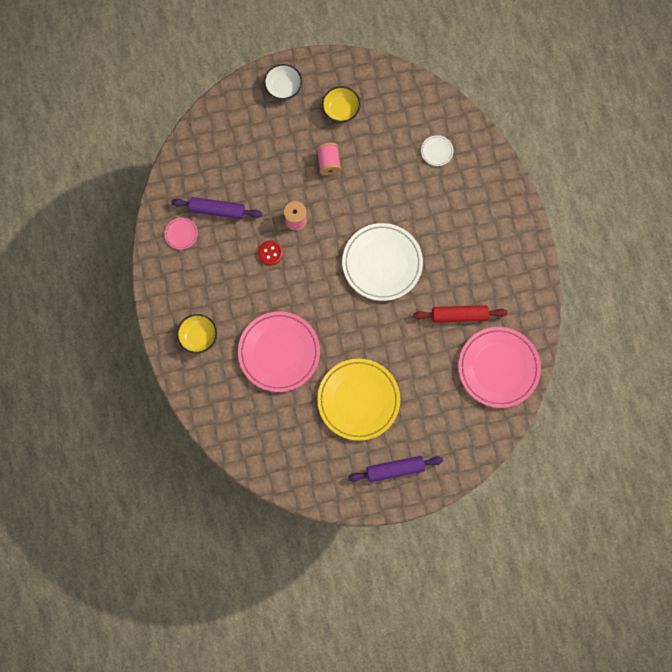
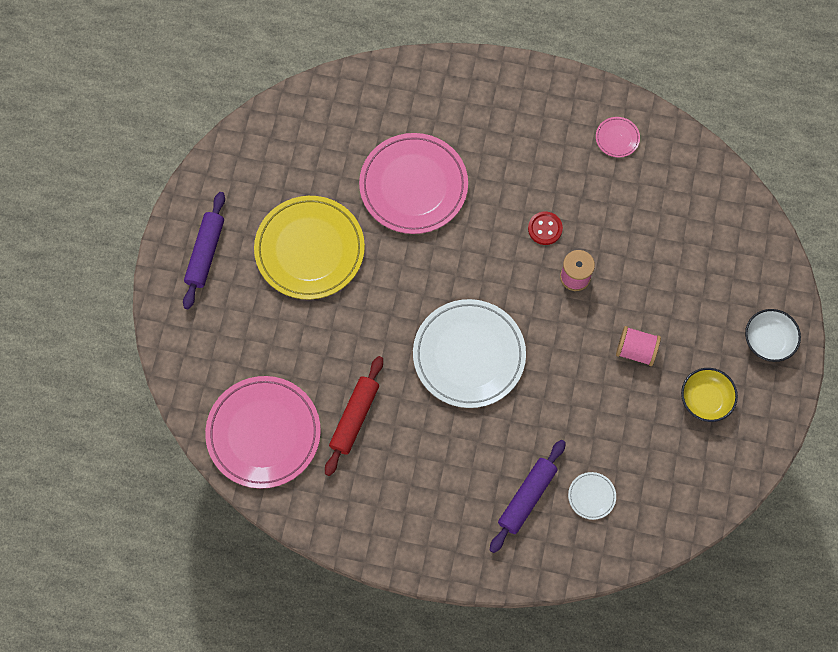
camera: 115 degrees right, 5 degrees down
purple rolling pin [171,197,262,219] -> purple rolling pin moved to [490,440,566,553]
yellow bowl [177,314,217,353] -> none

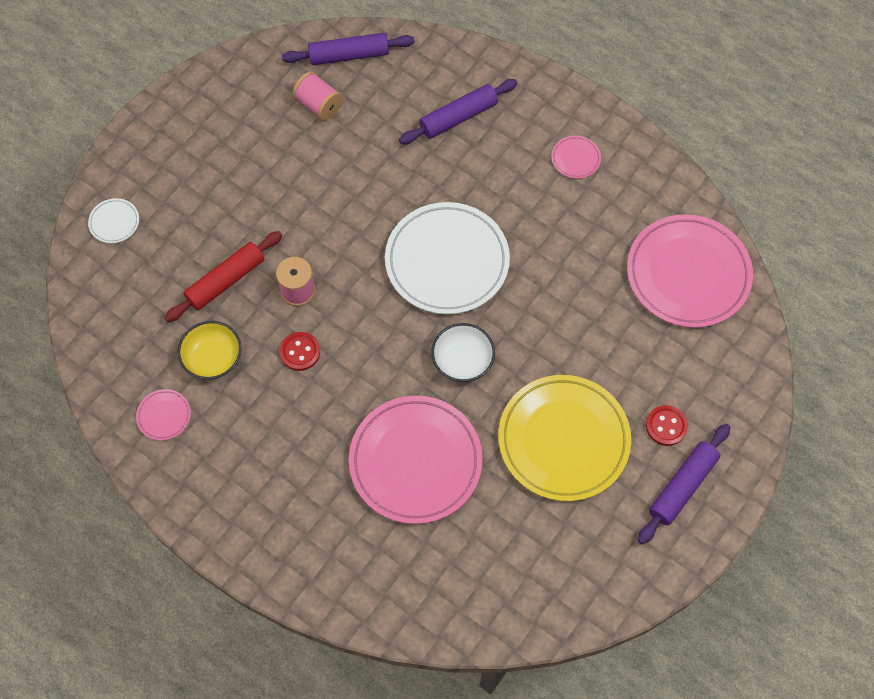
camera: 155 degrees left, 5 degrees down
red rolling pin [325,356,383,476] -> red rolling pin moved to [164,231,282,322]
white plate [568,472,616,520] -> white plate moved to [88,198,139,243]
pink spool [616,326,661,366] -> pink spool moved to [292,71,343,121]
yellow bowl [681,368,738,422] -> yellow bowl moved to [178,321,242,380]
white bowl [745,309,801,362] -> white bowl moved to [431,323,495,382]
none -> purple rolling pin [282,33,415,65]
none -> pink plate [552,136,601,179]
none -> red button [646,405,688,446]

